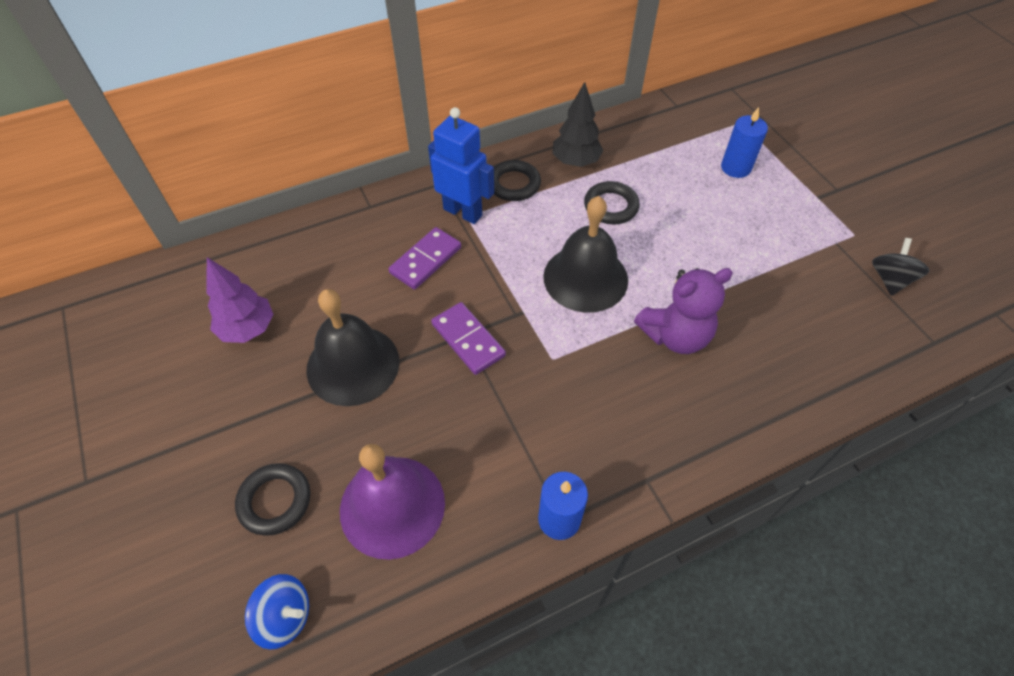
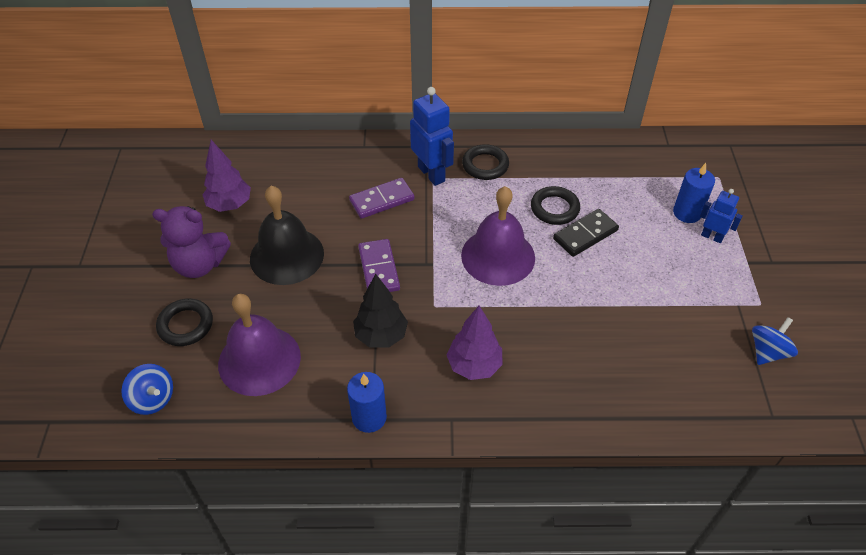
camera: 25 degrees right, 5 degrees down
black bell [543,196,628,313] -> purple bell [461,186,535,286]
black tree [552,82,604,167] -> black tree moved to [353,274,408,348]
purple teddy bear [634,268,733,354] -> purple teddy bear moved to [152,206,231,278]
black spinning top [872,238,929,296] -> blue spinning top [752,317,798,365]
none -> purple tree [447,306,503,380]
none -> black domino [553,209,619,257]
none -> blue robot [700,189,743,243]

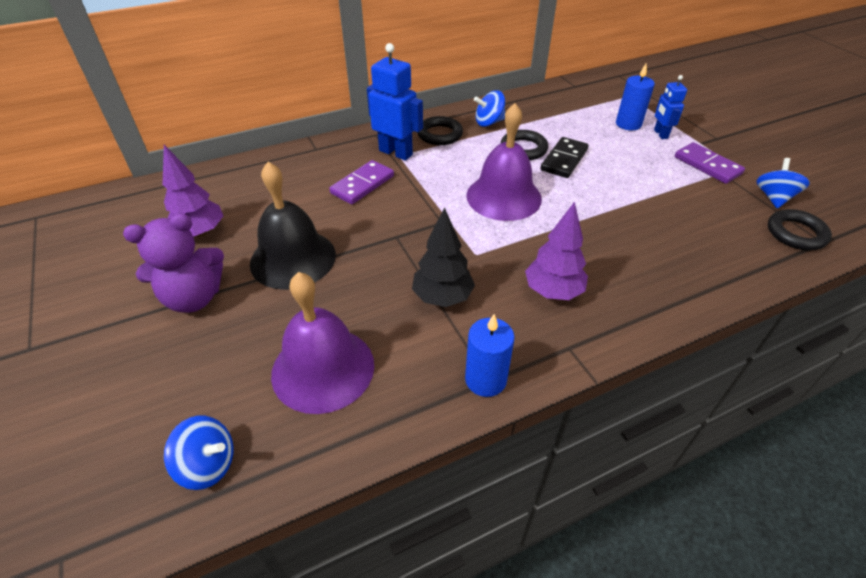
camera: 25 degrees left, 5 degrees down
black ring [156,299,213,346] -> black ring moved to [768,209,832,250]
purple domino [358,239,400,292] -> purple domino moved to [675,142,745,184]
blue robot [700,189,743,243] -> blue robot turned 105 degrees counterclockwise [654,75,687,139]
none -> blue spinning top [474,90,505,127]

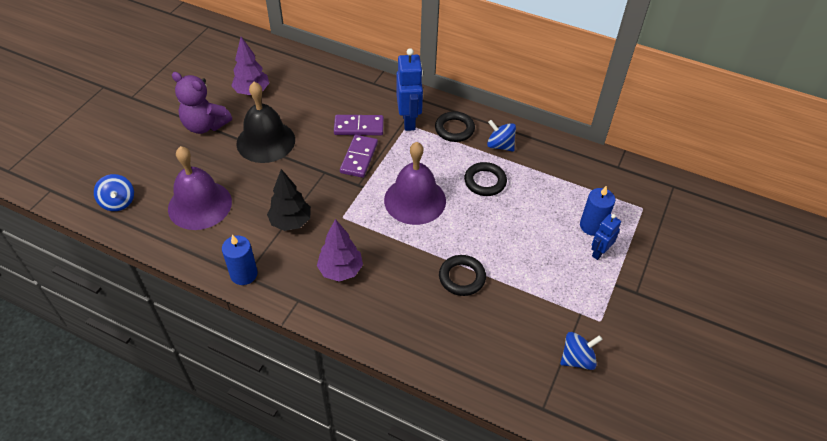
camera: 50 degrees right, 5 degrees up
black domino [540,137,589,178] -> none
purple domino [675,142,745,184] -> purple domino moved to [340,135,378,178]
black ring [768,209,832,250] -> black ring moved to [439,255,486,296]

